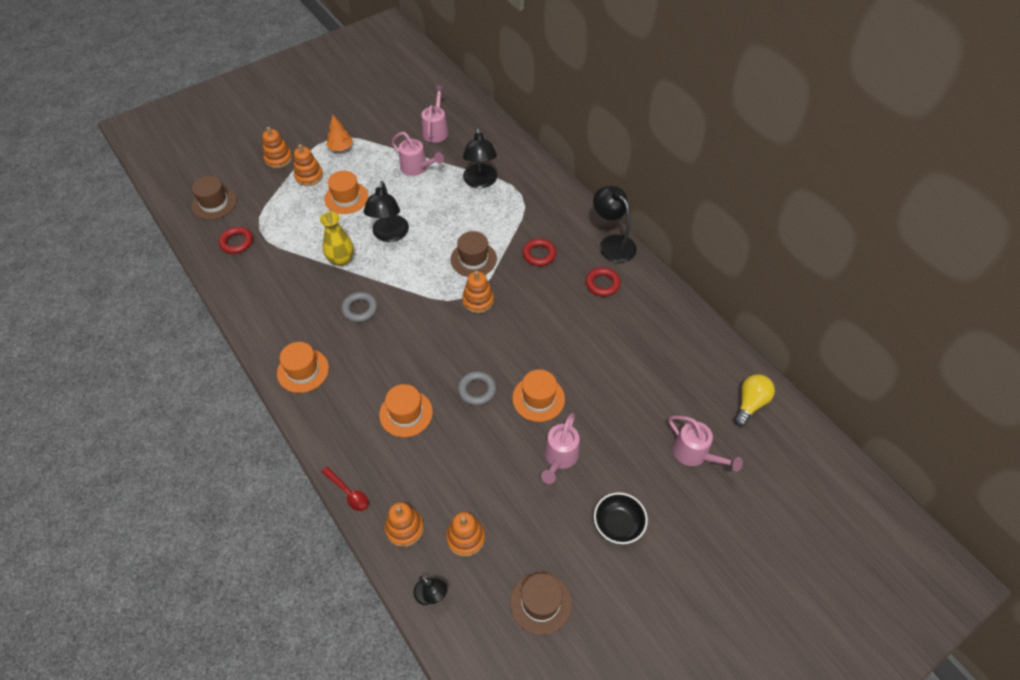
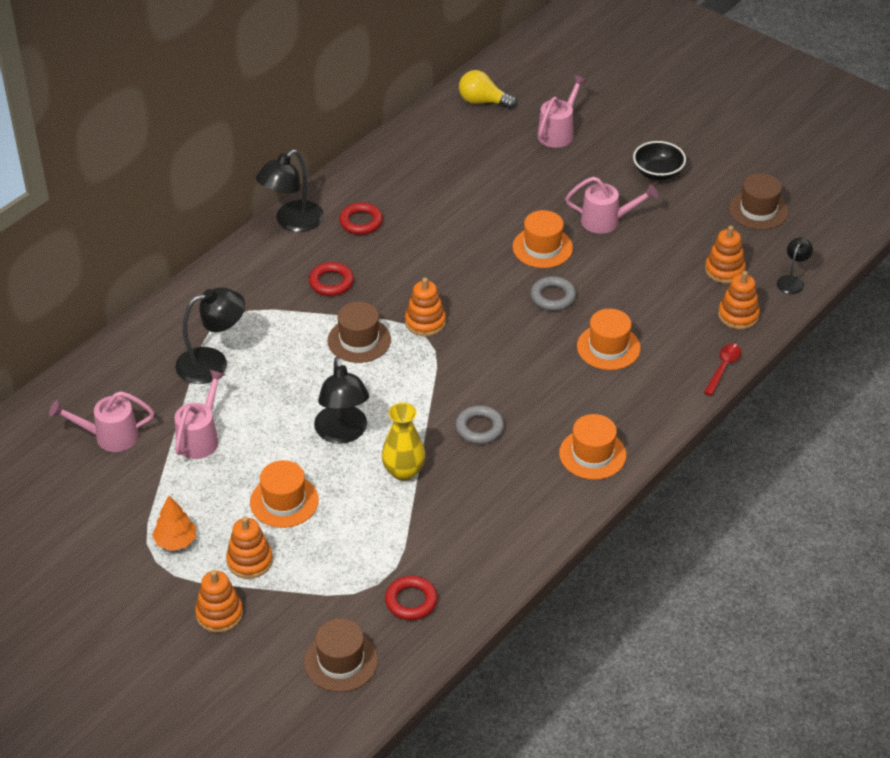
camera: 105 degrees left, 10 degrees down
black lamp [363,181,409,242] -> black lamp turned 90 degrees clockwise [314,357,369,444]

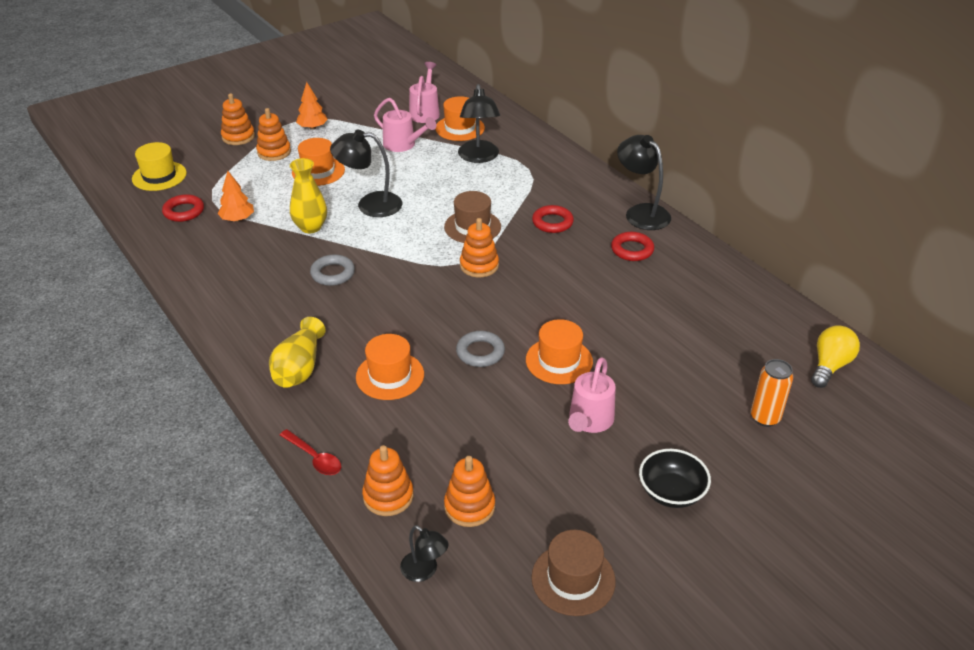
camera: 105 degrees right, 5 degrees down
brown hat [304,618,378,692] -> yellow hat [132,142,187,191]
pink watering can [537,75,587,148] -> orange can [751,359,793,427]
orange hat [559,414,626,480] -> orange hat moved to [435,96,485,141]
none -> orange tree [218,171,254,222]
none -> yellow vase [269,317,326,388]

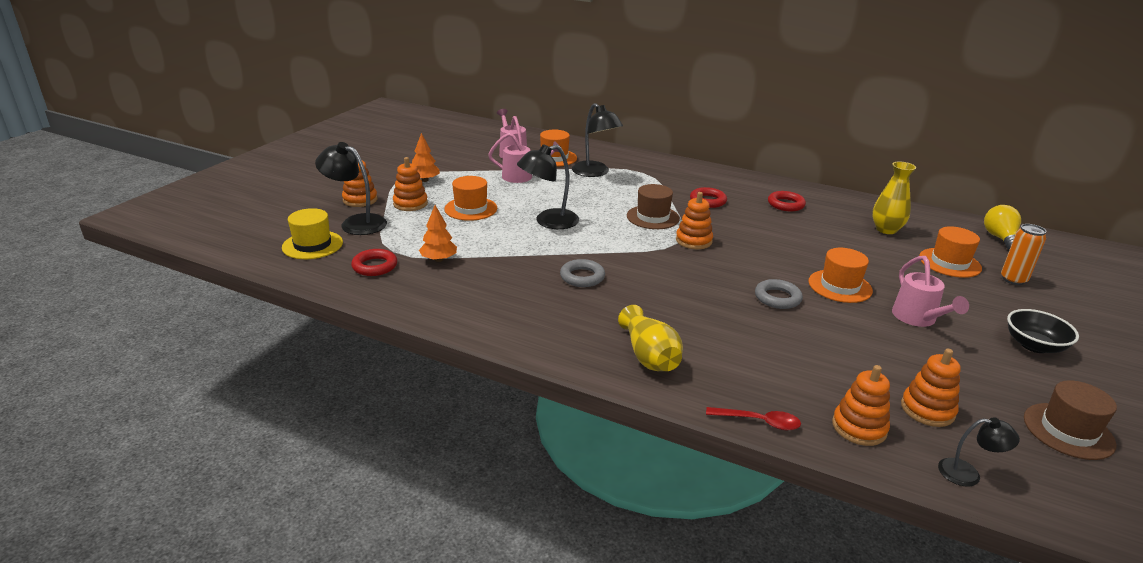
camera: 30 degrees left, 10 degrees down
yellow vase [290,158,327,233] -> yellow vase moved to [872,162,916,234]
orange hat [356,334,424,400] -> orange hat moved to [919,226,982,278]
black lamp [617,135,671,230] -> black lamp moved to [315,142,387,235]

